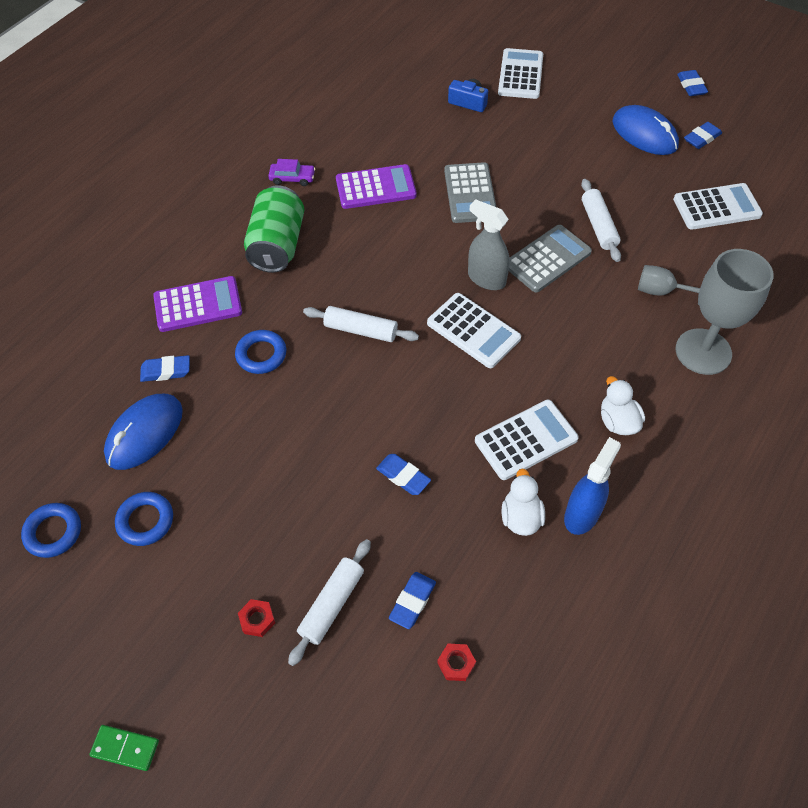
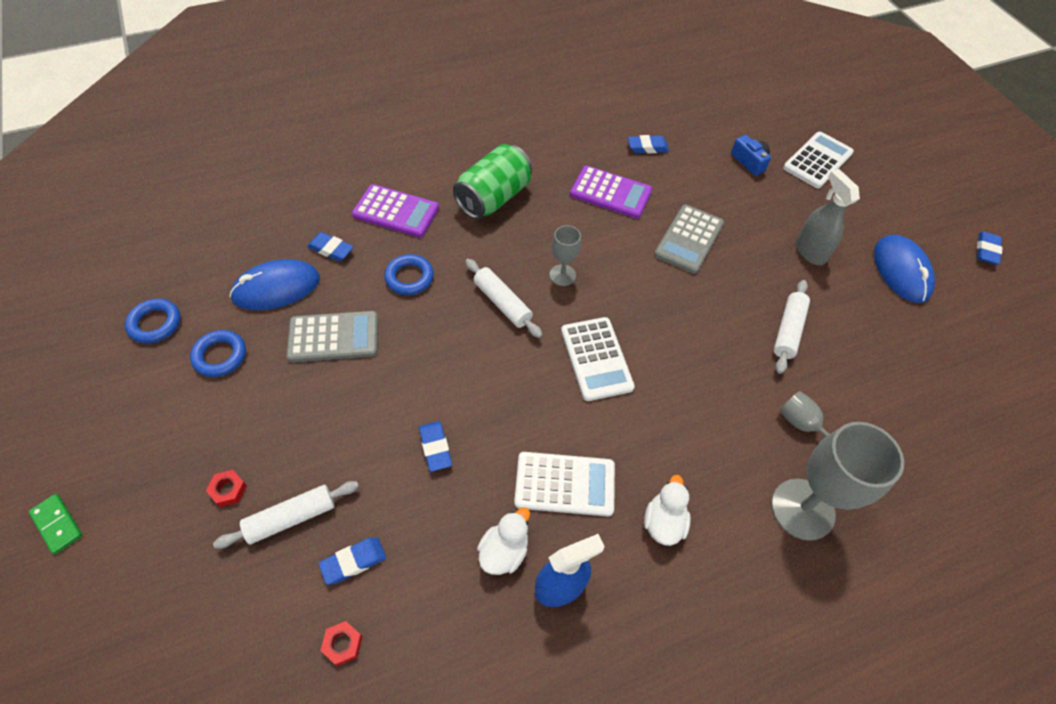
camera: 30 degrees right, 0 degrees up
purple car [268,159,315,186] -> none
grey spray bottle [468,199,510,290] -> grey spray bottle moved to [796,169,860,265]
grey calculator [509,225,592,293] -> grey calculator moved to [286,311,378,362]
white calculator [673,183,763,230] -> none
blue eraser [684,122,722,149] -> blue eraser moved to [628,135,669,154]
none -> grey goblet [550,225,581,286]

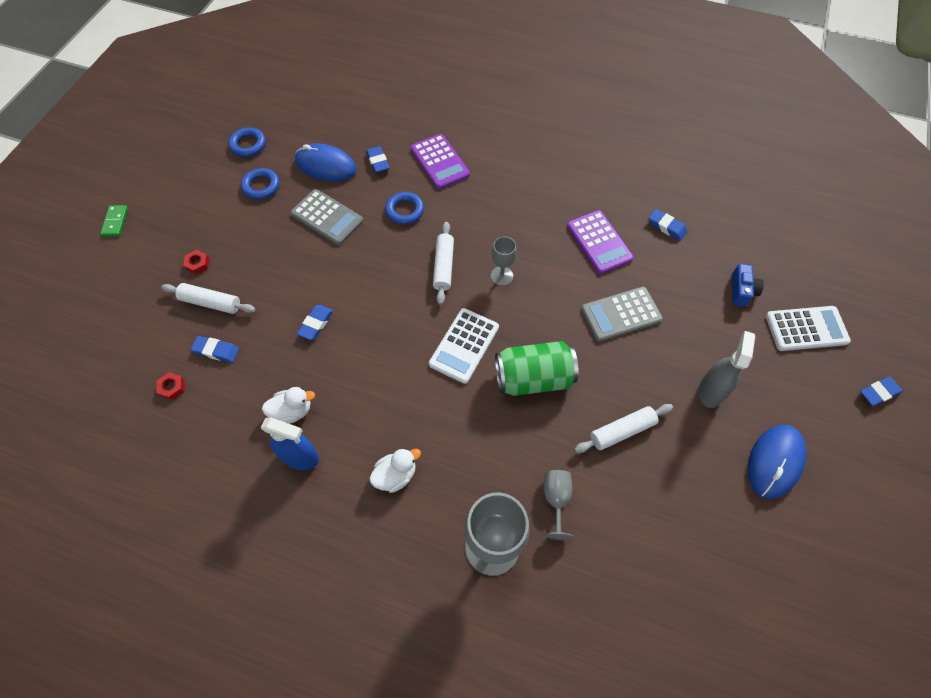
camera: 45 degrees right, 5 degrees up
green can [453,144,532,219] -> green can moved to [495,341,579,396]
white calculator [514,452,615,517] -> none
blue eraser [977,232,1002,265] -> blue eraser moved to [860,376,902,406]

